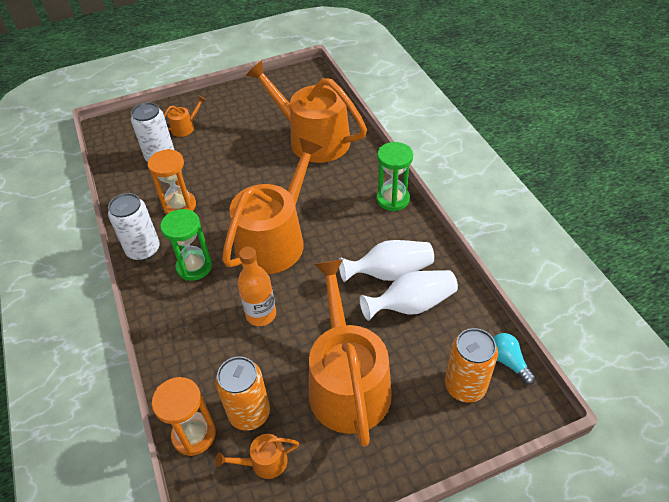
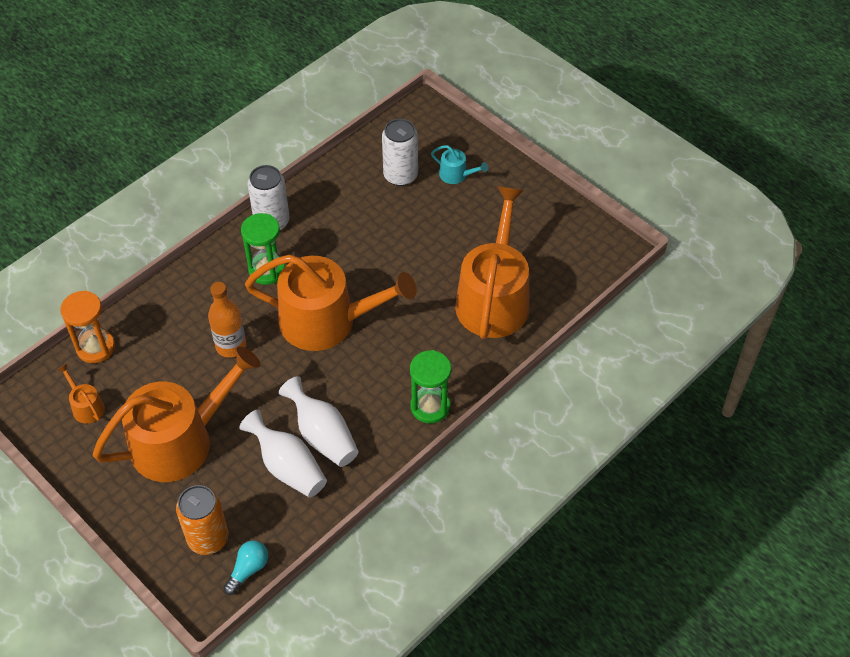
camera: 65 degrees right, 5 degrees up
orange hourglass [148,149,196,214] -> none
orange watering can [164,95,206,137] -> turquoise watering can [431,145,488,184]
orange can [215,357,270,431] -> none

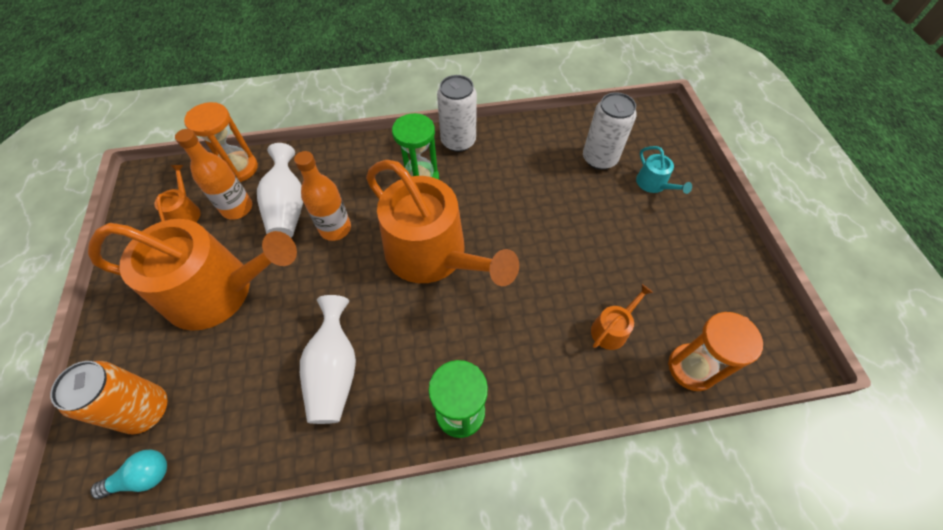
camera: 35 degrees right, 5 degrees up
white vase [239,410,327,498] -> white vase moved to [257,143,303,238]
orange watering can [455,186,529,339] -> orange watering can [591,284,653,350], size x0.40
none -> orange bottle [175,129,252,220]
none -> orange hourglass [668,312,763,391]

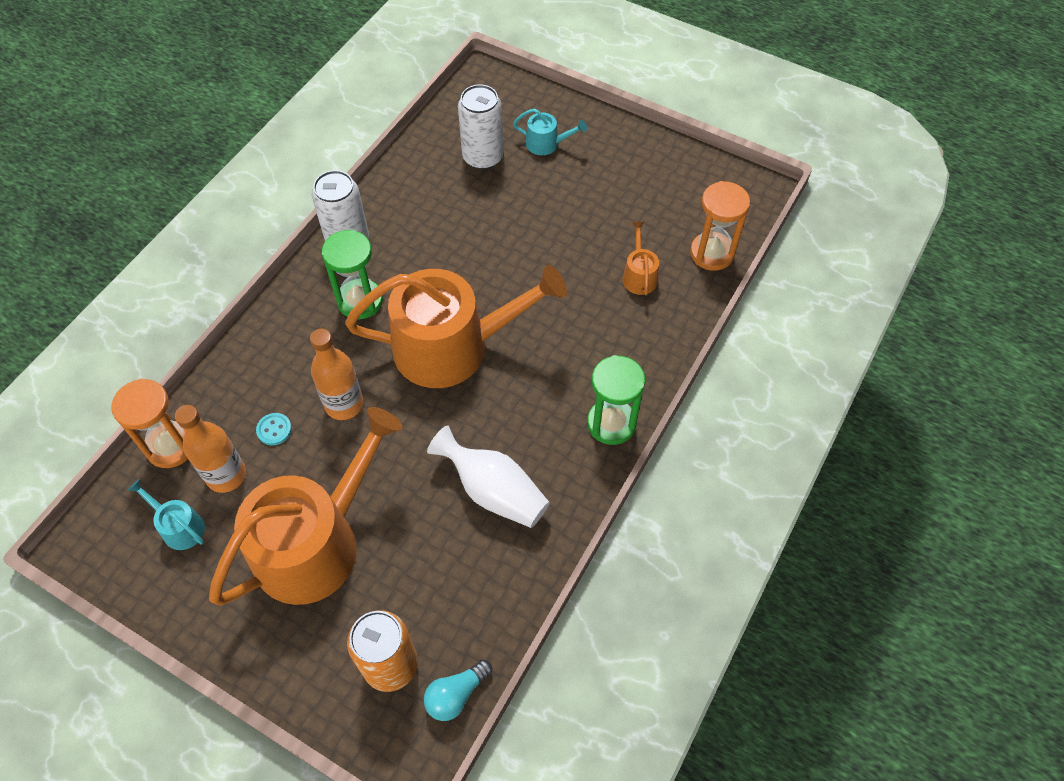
camera: 50 degrees left, 0 degrees up
turquoise light bulb [90,450,167,499] -> turquoise light bulb turned 150 degrees counterclockwise [424,659,492,721]
orange watering can [154,165,201,222] -> turquoise watering can [128,479,205,550]
white vase [257,143,303,238] -> turquoise button [256,413,292,445]

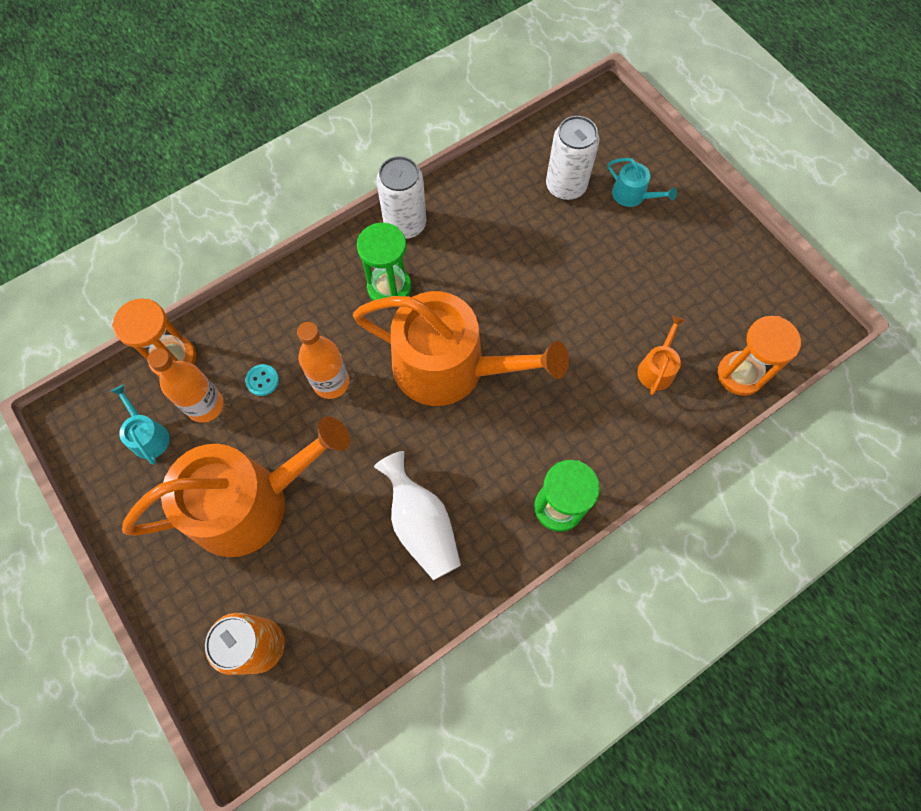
camera: 25 degrees right, 10 degrees up
turquoise light bulb [424,659,492,721] -> none

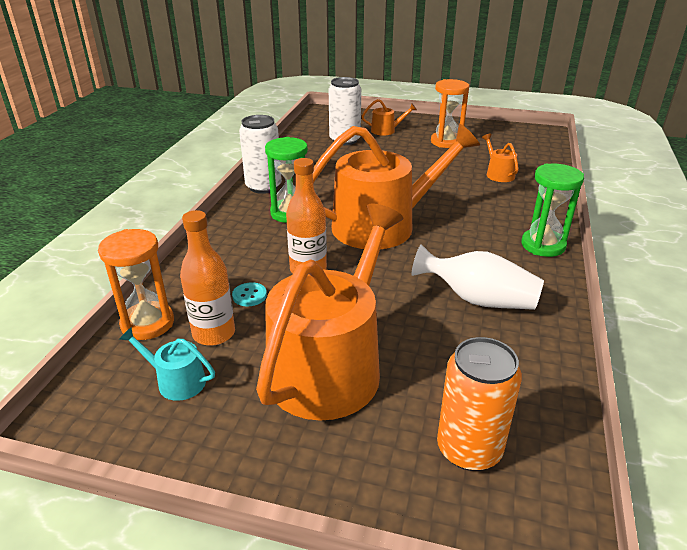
camera: 40 degrees left, 35 degrees down
turquoise watering can [608,158,677,207] -> orange watering can [362,99,417,136]
orange hourglass [718,316,801,396] -> orange hourglass moved to [431,79,469,148]

